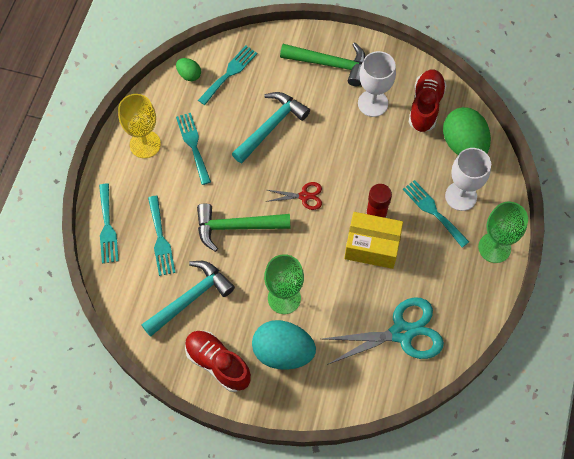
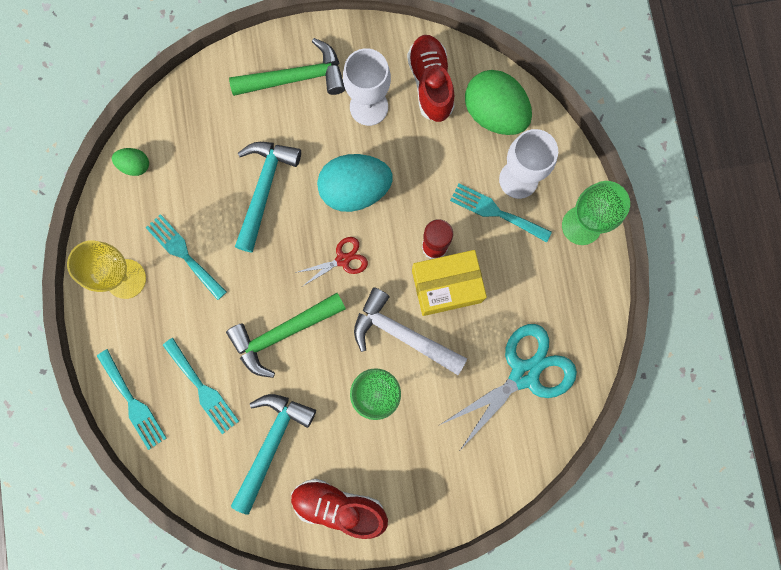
camera: 25 degrees left, 15 degrees up
turquoise fork [198,46,257,105] -> none
turquoise egg [252,320,316,370] -> turquoise egg moved to [317,154,393,212]
none -> white hammer [354,287,467,375]

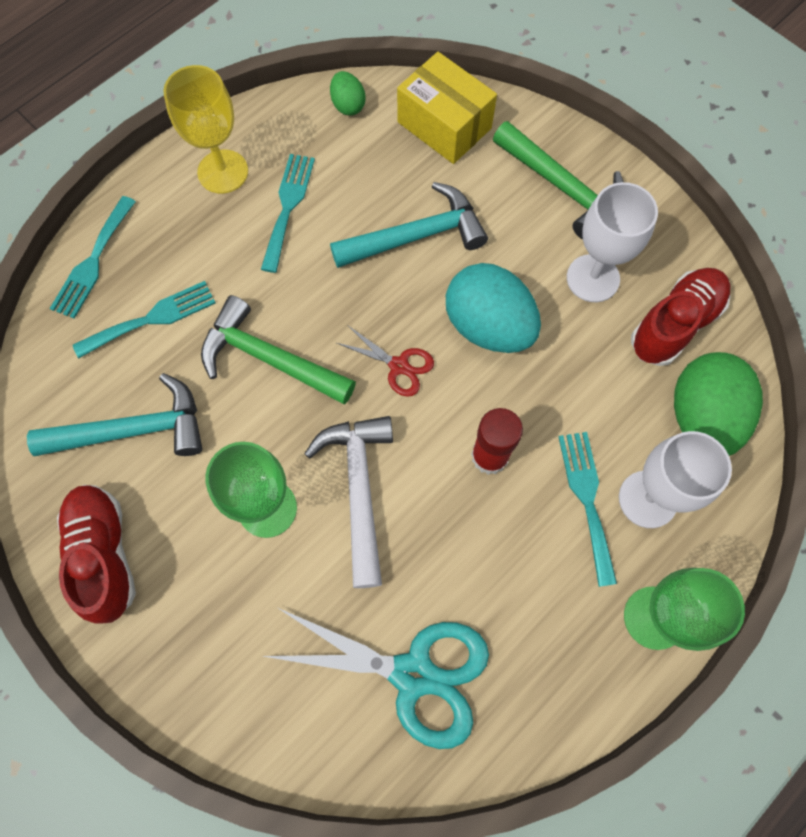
camera: 55 degrees right, 10 degrees down
turquoise fork [163,338,239,434] -> turquoise fork turned 135 degrees counterclockwise [73,281,215,358]
yellow box [412,250,487,316] -> yellow box moved to [397,52,497,164]

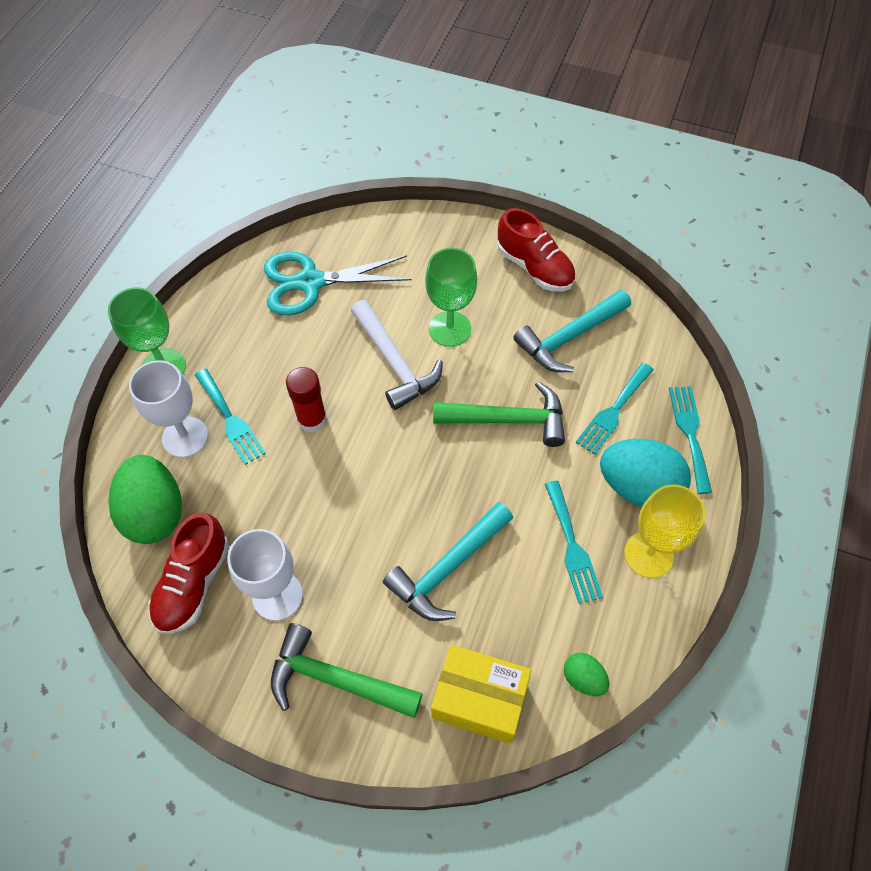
camera: 155 degrees right, 10 degrees down
red scissors [337,325,434,397] -> none
turquoise egg [446,263,541,353] -> turquoise egg moved to [600,439,691,507]

